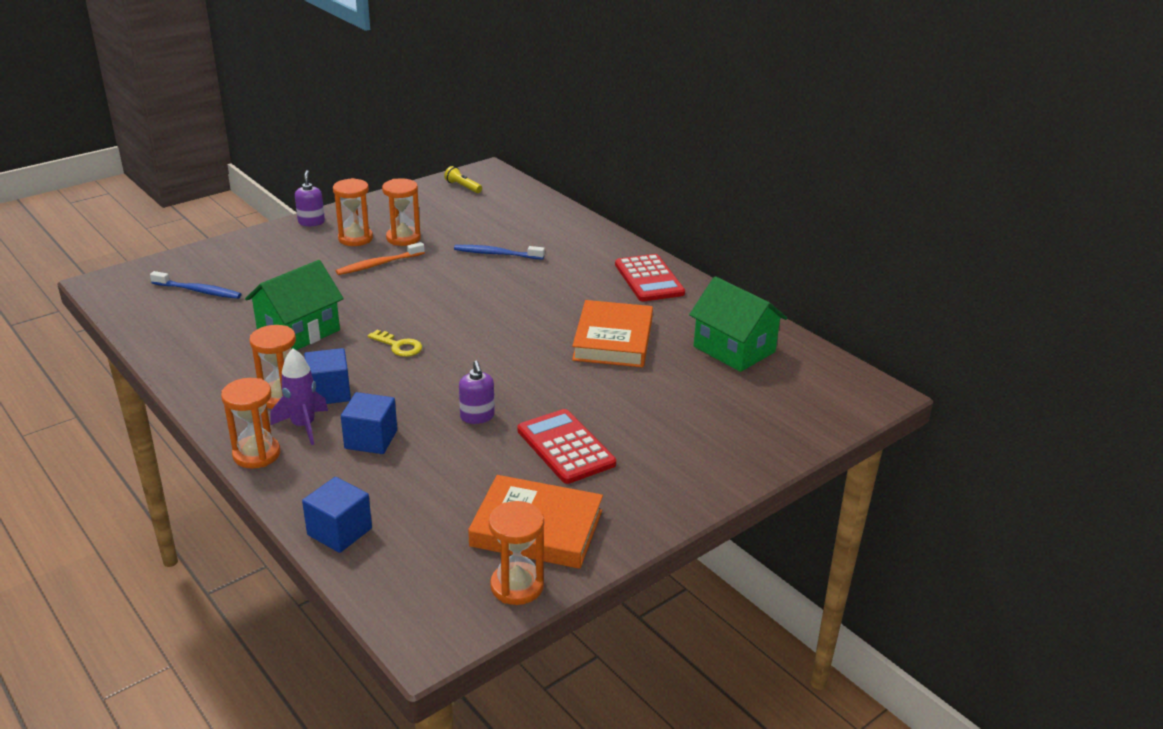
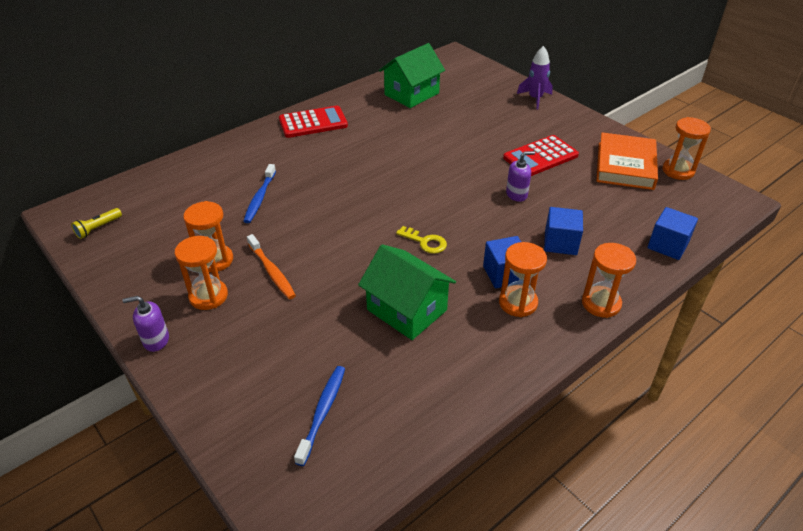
camera: 90 degrees left, 10 degrees up
purple rocket [270,348,328,445] -> purple rocket moved to [517,46,553,109]
yellow key [368,330,422,357] -> yellow key turned 90 degrees clockwise [396,226,447,254]
orange book [572,300,653,368] -> none

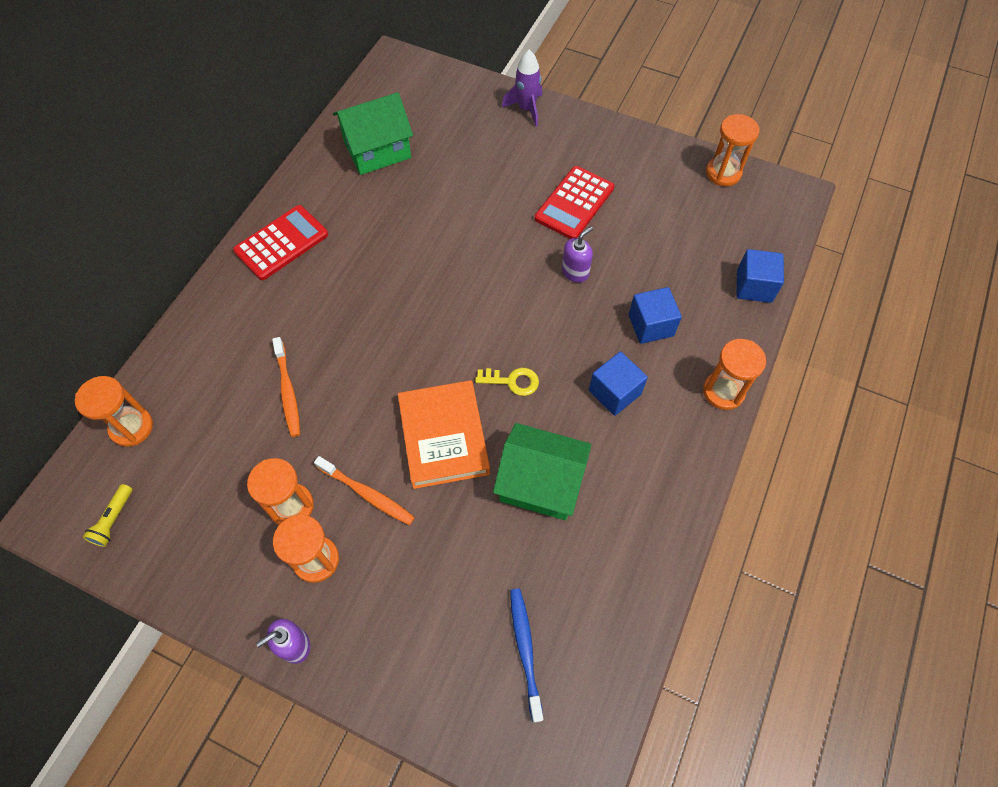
camera: 25 degrees left, 20 degrees up
blue toothbrush [243,164,276,223] -> orange toothbrush [272,337,300,437]
green house [379,43,445,108] -> green house turned 45 degrees clockwise [333,92,413,175]
orange hourglass [499,242,547,317] -> orange hourglass moved to [75,376,153,447]
orange book [597,132,658,190] -> orange book moved to [398,380,490,489]

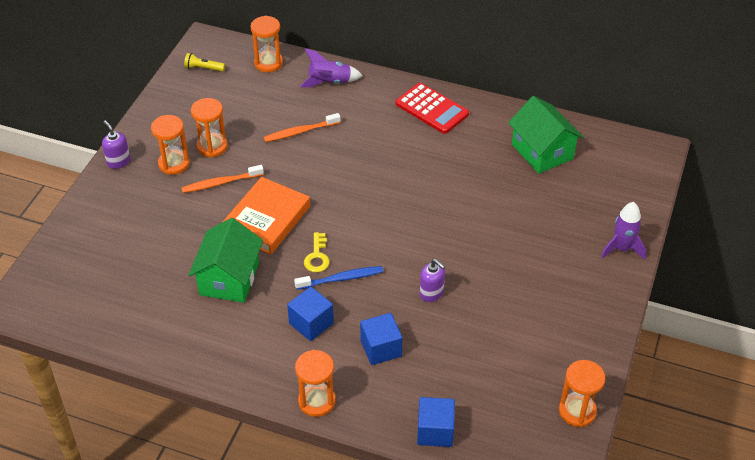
camera: 85 degrees right, 15 degrees down
orange toothbrush [314,456,415,525] -> orange toothbrush turned 45 degrees clockwise [181,165,264,193]
orange book [398,380,490,489] -> orange book turned 45 degrees counterclockwise [223,177,310,255]
blue toothbrush [510,588,543,723] -> blue toothbrush moved to [294,266,383,290]
red calculator [535,166,614,239] -> none
none -> purple rocket [300,48,363,87]

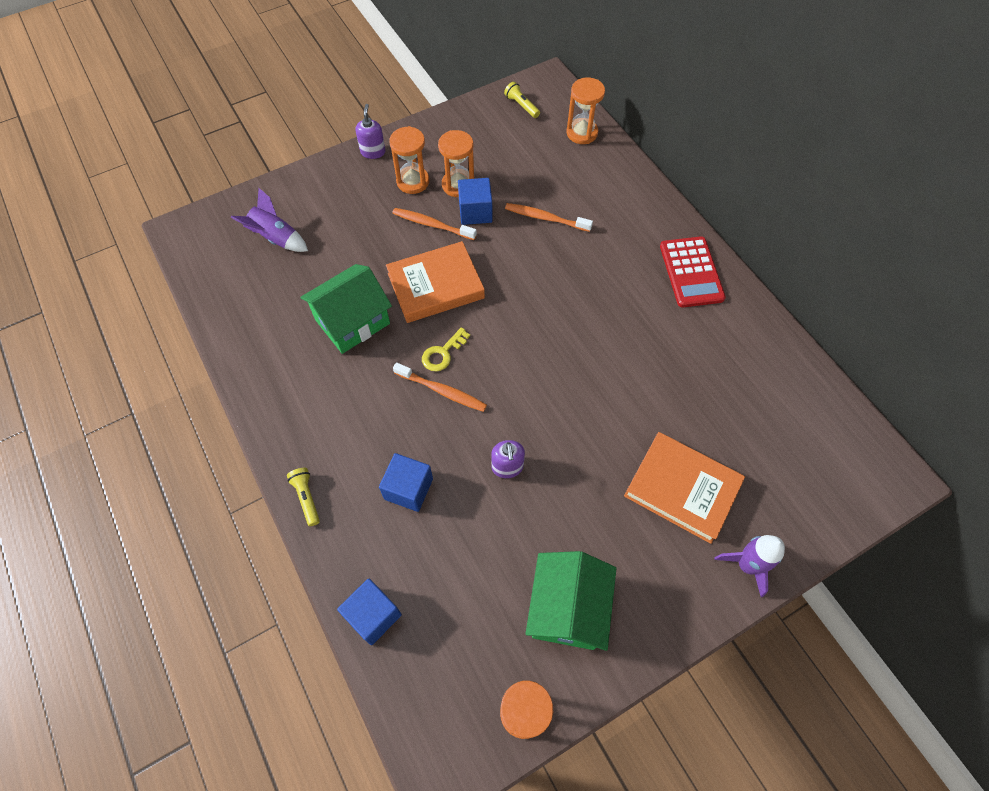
camera: 40 degrees right, 15 degrees up
blue cube [287,287,334,341] -> blue cube moved to [458,178,492,225]
blue toothbrush [294,266,383,290] -> orange toothbrush [393,362,487,412]
orange hourglass [295,350,336,417] -> yellow flashlight [287,468,320,526]
purple rocket [300,48,363,87] -> purple rocket moved to [231,188,308,252]
green house [508,96,584,174] -> green house moved to [526,551,617,651]
none -> orange book [624,432,745,544]

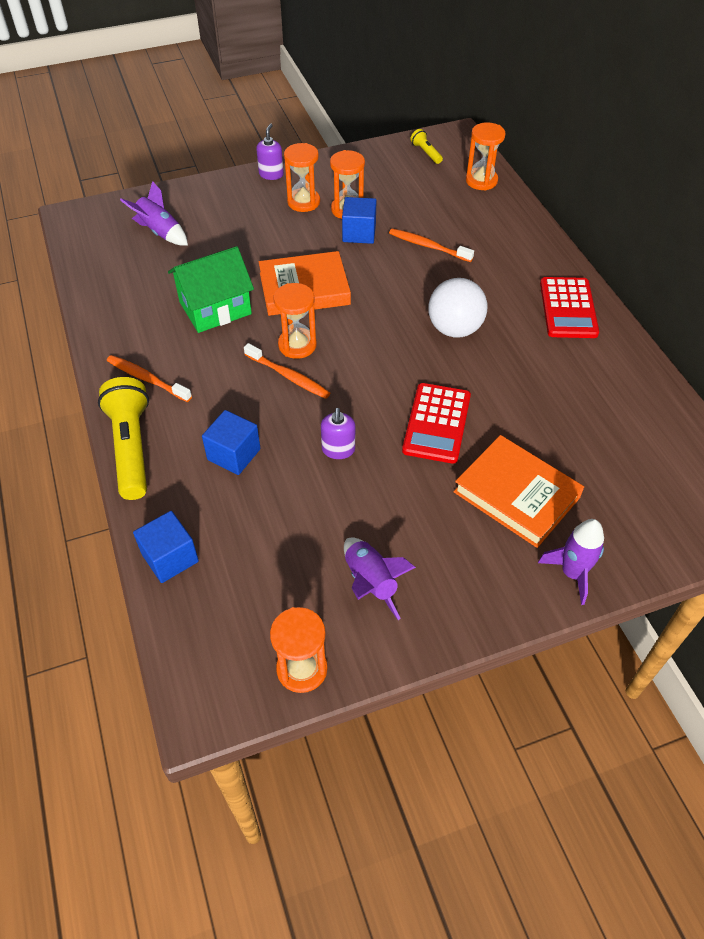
camera: 10 degrees right, 10 degrees down
yellow flashlight [287,468,320,526] -> yellow flashlight [98,377,149,500], size x2.14
orange toothbrush [392,208,477,240] -> orange toothbrush moved to [107,355,192,402]
yellow key [422,327,470,371] -> orange hourglass [274,283,317,359]
green house [526,551,617,651] -> purple rocket [344,538,416,620]
none -> red calculator [402,383,471,464]
none -> white ball [428,278,487,338]

